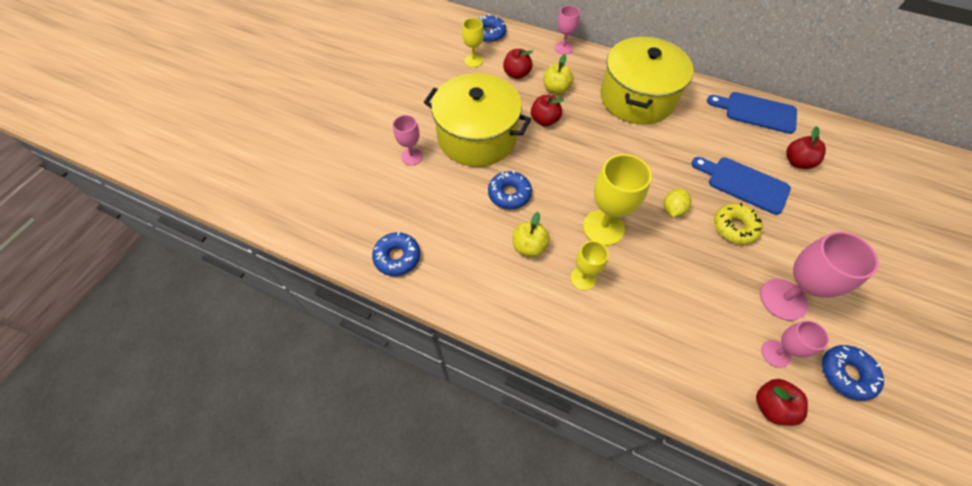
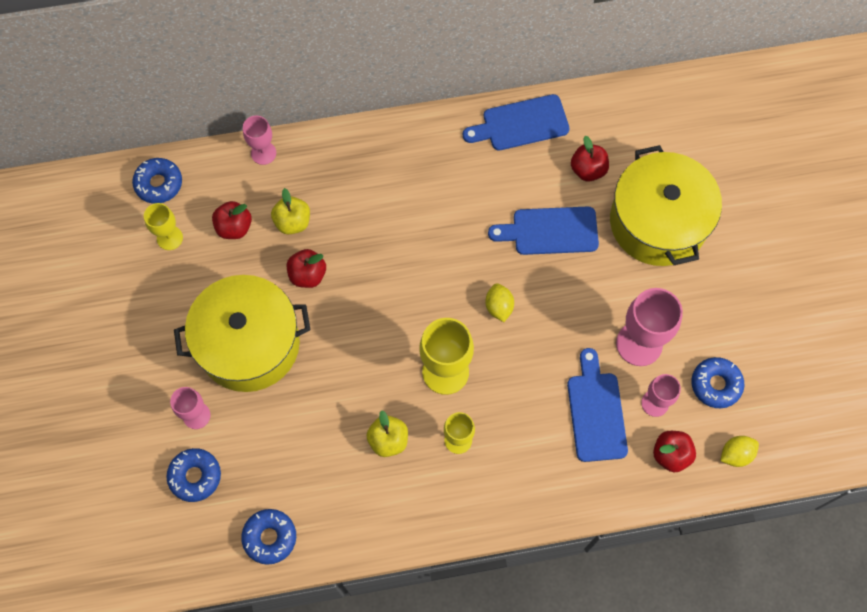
camera: 35 degrees left, 10 degrees up
blue donut [488,171,532,209] -> blue donut moved to [166,448,221,502]
yellow pot [600,37,694,124] -> yellow pot moved to [610,145,722,266]
yellow donut [714,203,763,244] -> none
none -> blue cutting board [567,348,628,462]
none -> yellow lemon [720,436,759,467]

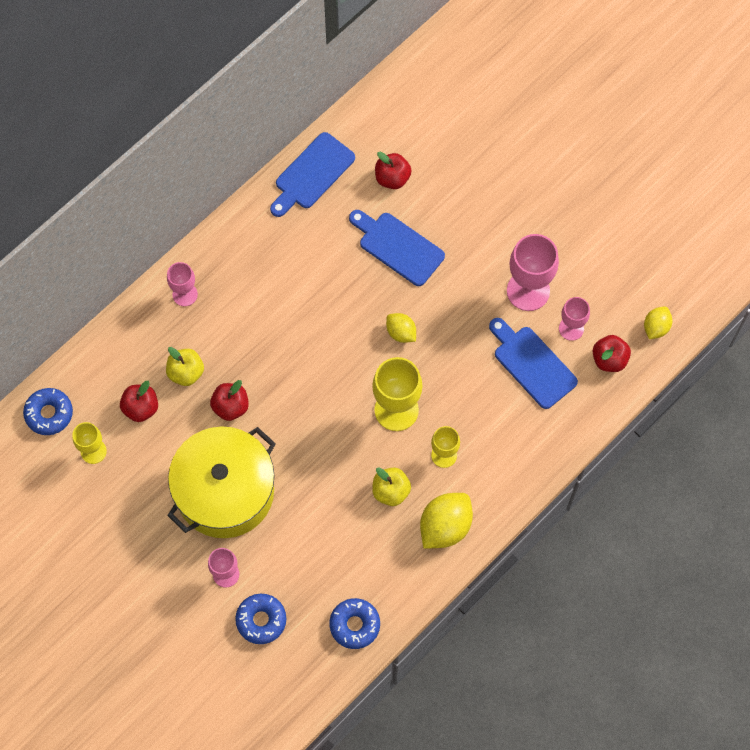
camera: 35 degrees left, 0 degrees up
pink goblet [243,116,276,165] -> pink goblet moved to [167,262,198,306]
blue cutting board [488,206,599,255] -> blue cutting board turned 75 degrees clockwise [349,210,445,286]
yellow pot [610,145,722,266] -> none
blue donut [692,357,744,408] -> none
none -> yellow lemon [420,493,473,549]

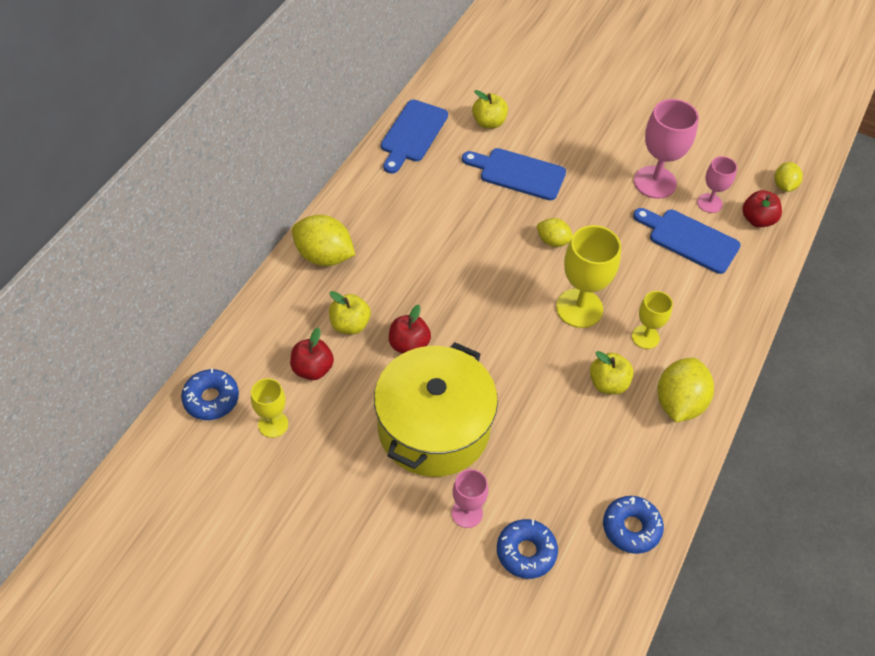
camera: 20 degrees left, 15 degrees down
pink goblet [167,262,198,306] -> yellow lemon [292,215,355,266]
red apple [375,152,411,189] -> yellow apple [472,90,508,129]

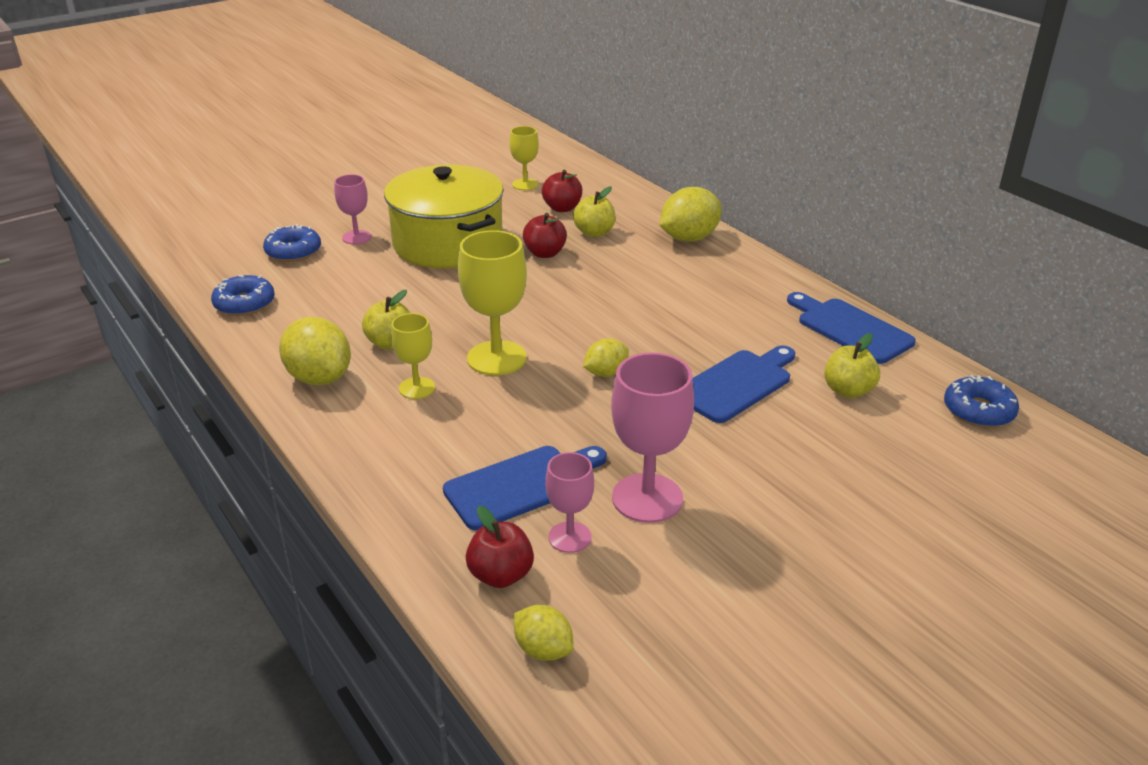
camera: 120 degrees right, 20 degrees down
blue donut [181,368,239,420] -> blue donut moved to [944,375,1019,428]

